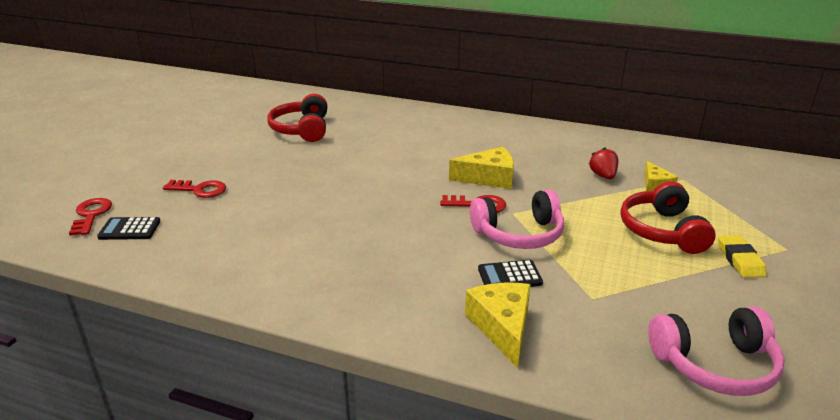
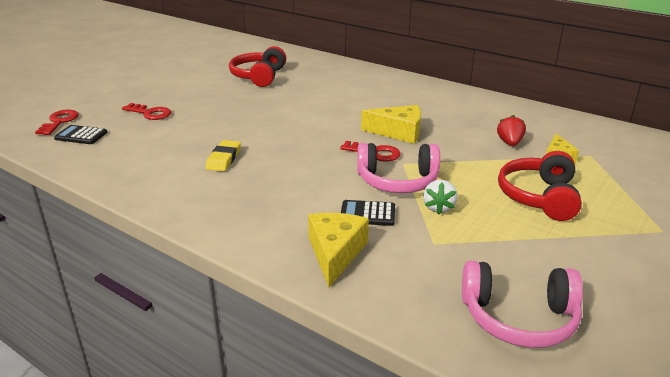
camera: 15 degrees right, 0 degrees up
yellow eraser [718,235,767,278] -> yellow eraser moved to [206,140,241,171]
none -> white strawberry [423,180,458,214]

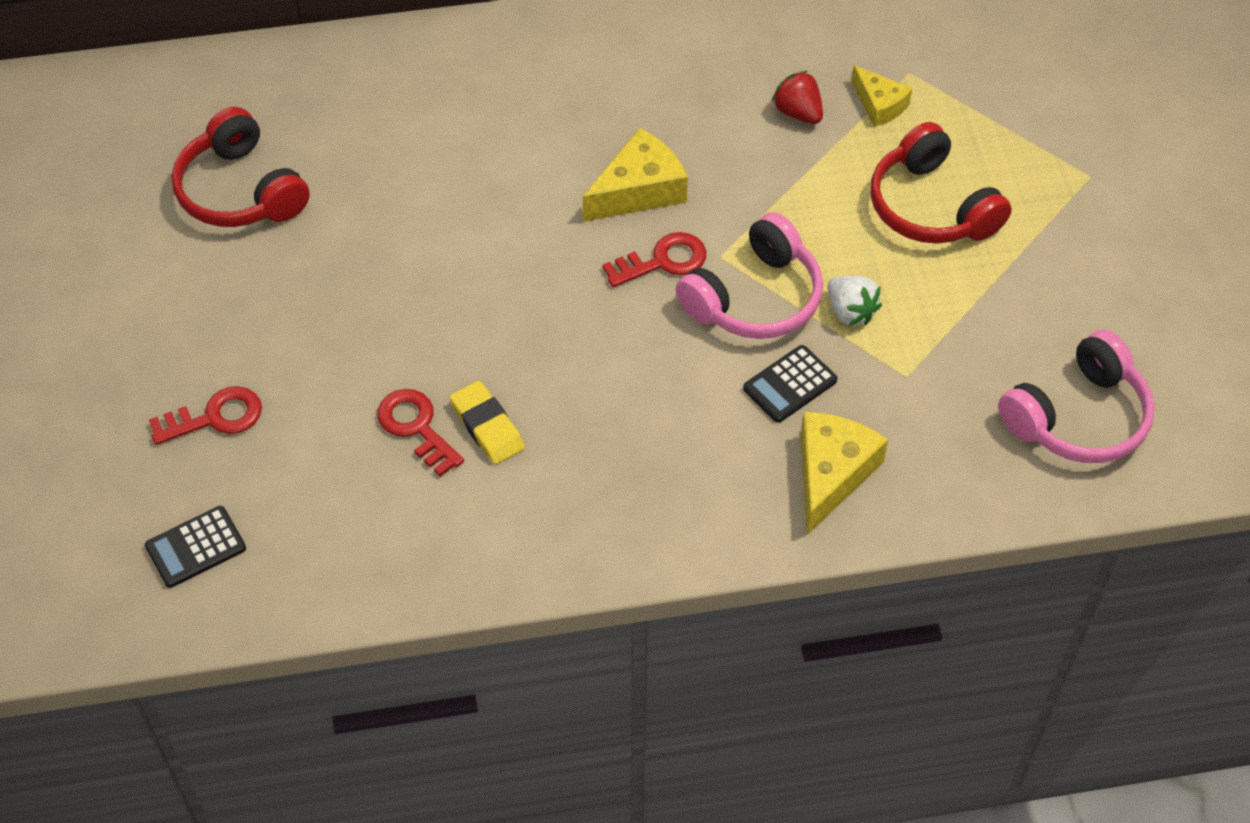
camera: 45 degrees left, 25 degrees up
red key [35,109,79,135] -> red key moved to [377,389,464,477]
yellow cheese [308,213,369,287] -> yellow cheese turned 60 degrees clockwise [800,412,888,535]

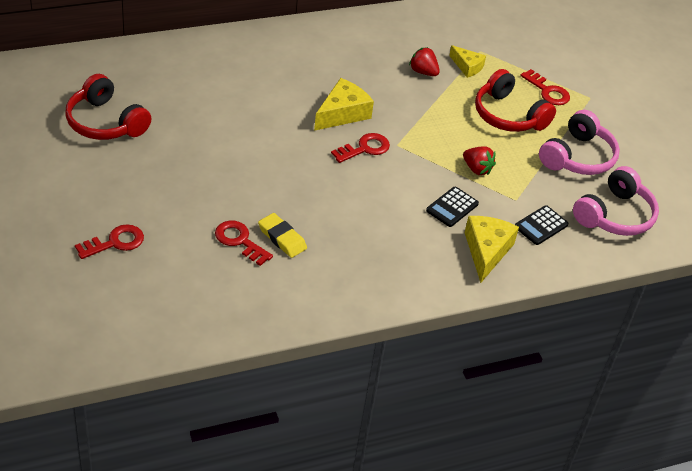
camera: 15 degrees left, 10 degrees down
black calculator [145,506,246,588] -> black calculator moved to [515,205,569,245]
pink headphones [676,212,823,339] -> pink headphones moved to [539,110,620,175]
white strawberry [828,276,882,326] -> red strawberry [463,147,496,175]
none -> red key [520,69,570,105]

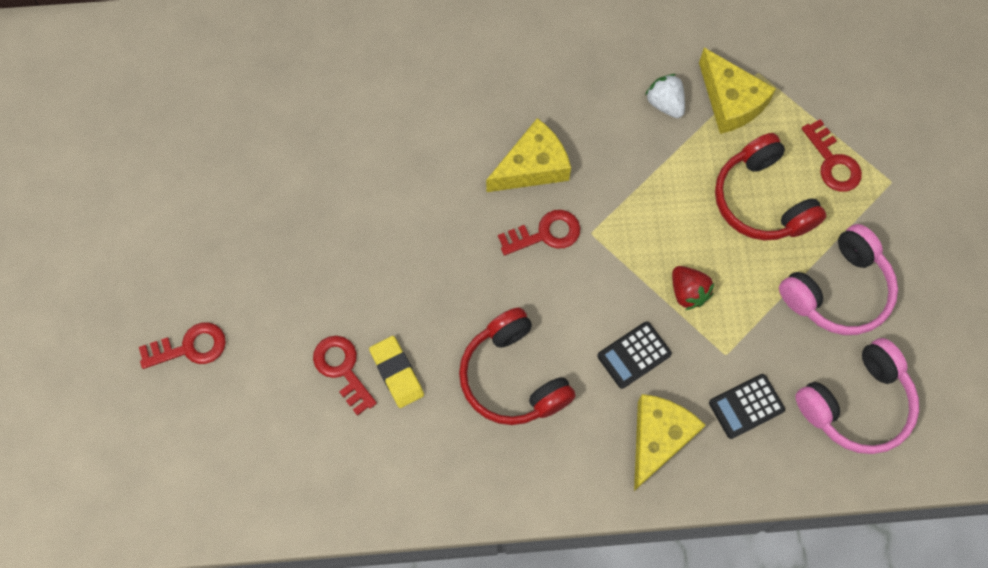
camera: 20 degrees right, 25 degrees up
red headphones [65,74,151,140] -> red headphones moved to [459,307,576,425]
red strawberry [409,47,440,76] -> white strawberry [645,74,685,118]
yellow cheese [449,45,486,78] -> yellow cheese [699,48,776,134], size x1.60

